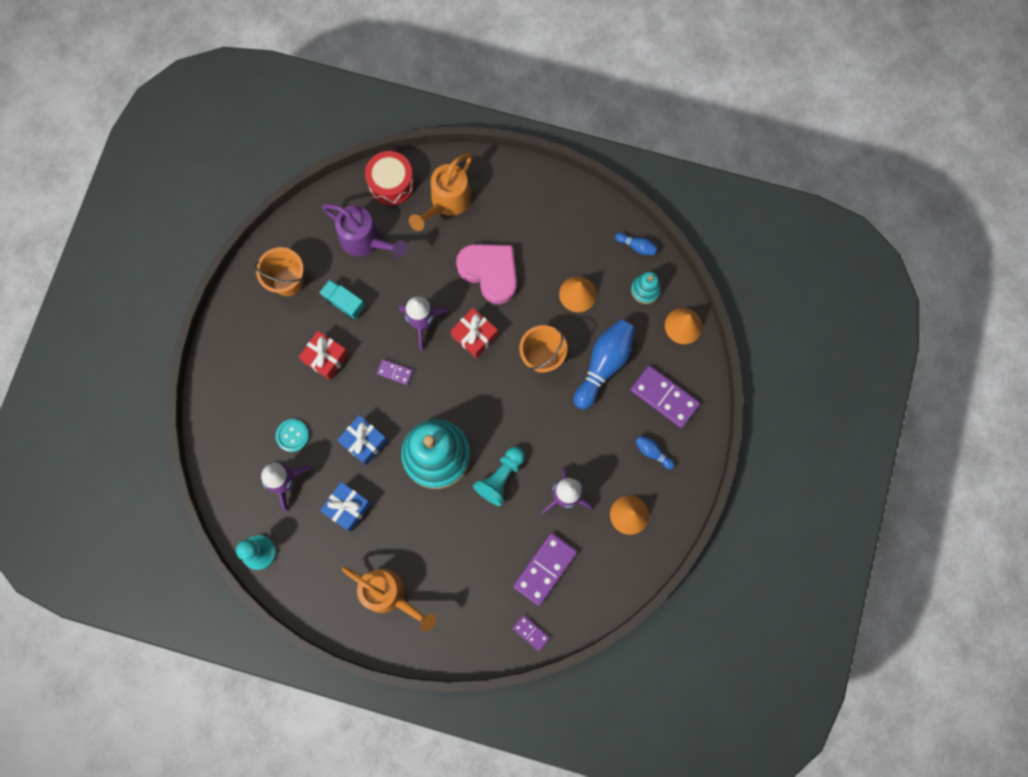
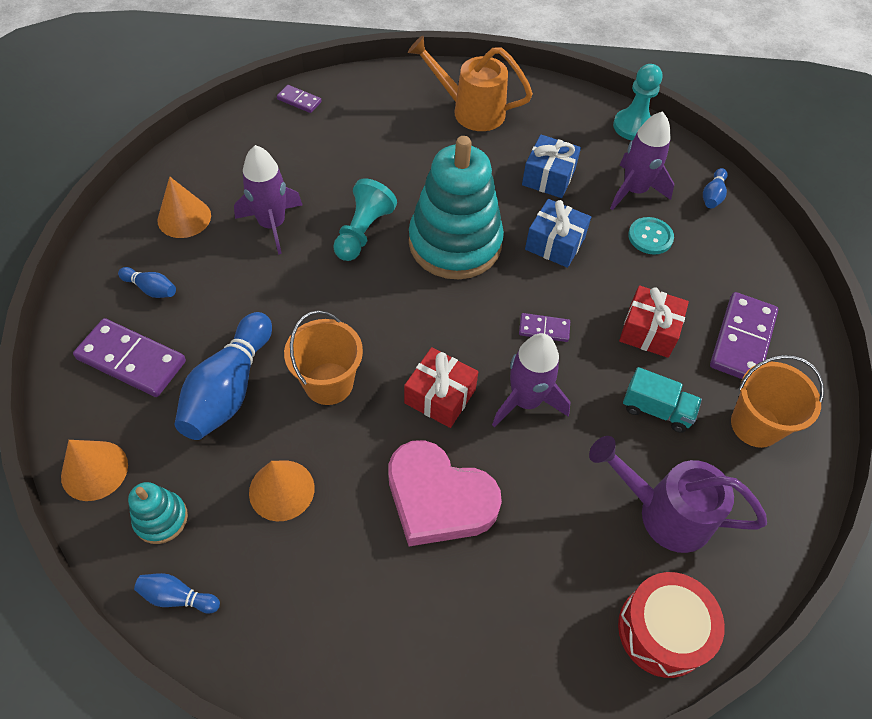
camera: 165 degrees right, 20 degrees down
orange watering can [409,153,473,231] -> none
purple domino [513,533,577,606] -> purple domino moved to [710,292,778,379]
none -> blue bowling pin [703,168,728,208]

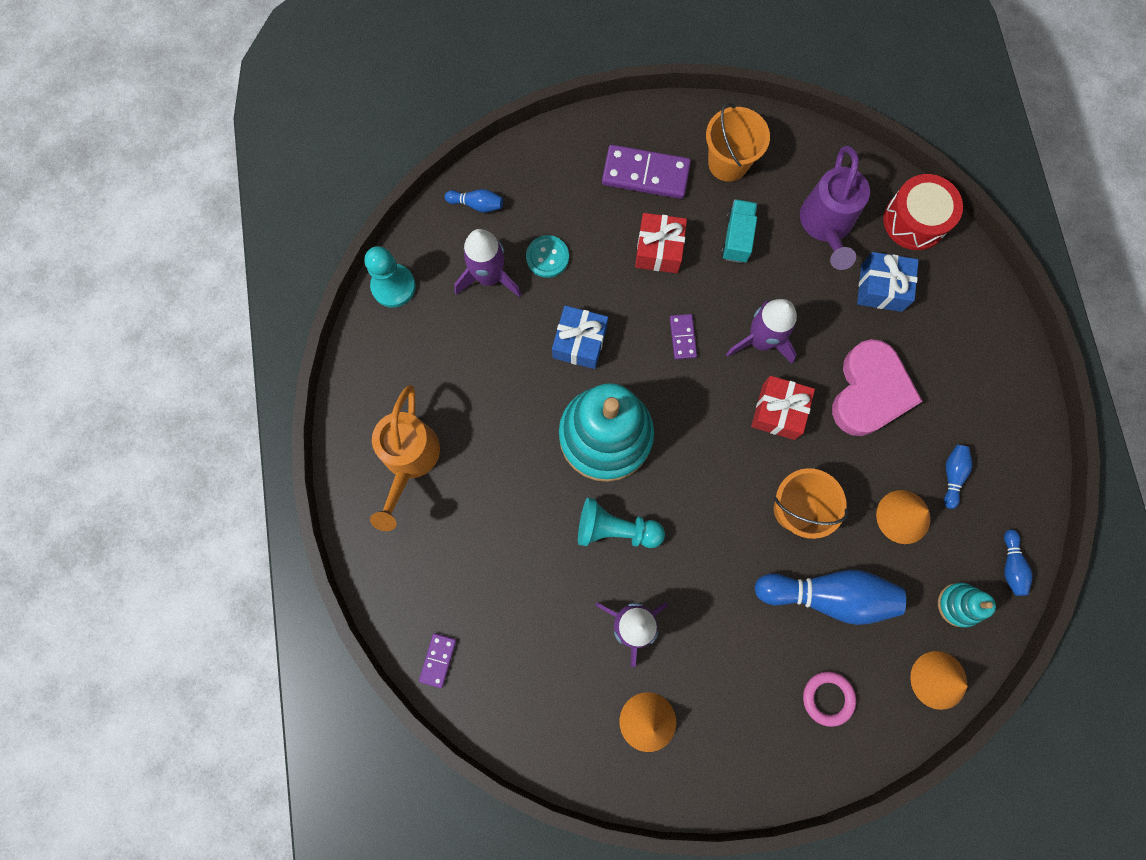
camera: 100 degrees left, 20 degrees up
purple domino [73,318,186,397] -> pink ring [803,671,856,727]
blue bowling pin [118,267,176,298] -> blue bowling pin moved to [944,445,972,509]
blue gift [522,135,581,198] -> blue gift moved to [857,252,919,312]

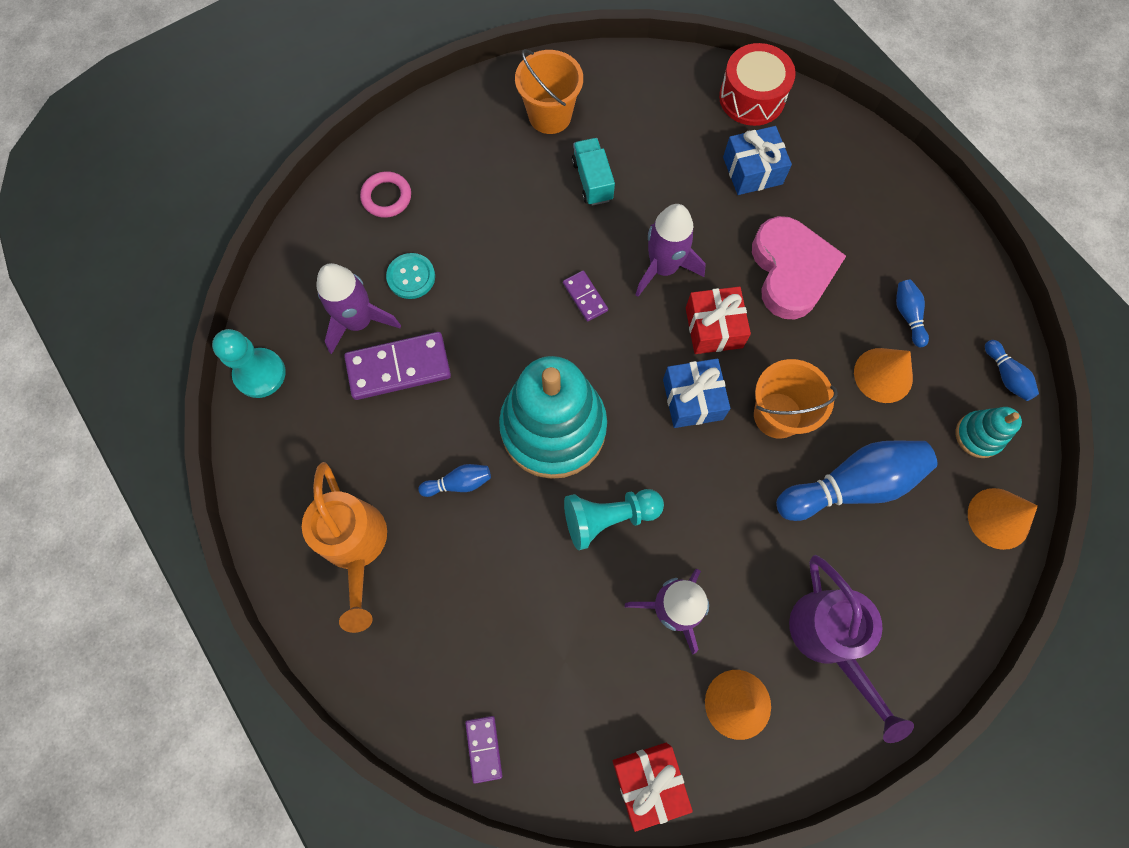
camera: 25 degrees left, 5 degrees down
blue bowling pin [445,189,503,213] -> blue bowling pin moved to [418,464,491,497]
blue gift [552,306,608,369] -> blue gift moved to [663,358,731,428]
purple domino [602,145,691,199] -> purple domino moved to [344,332,451,400]
red gift [635,213,687,273] -> red gift moved to [613,743,693,832]
purple watering can [800,145,870,270] -> purple watering can moved to [789,555,914,743]
pink ring [803,671,856,727] -> pink ring moved to [360,171,411,218]

